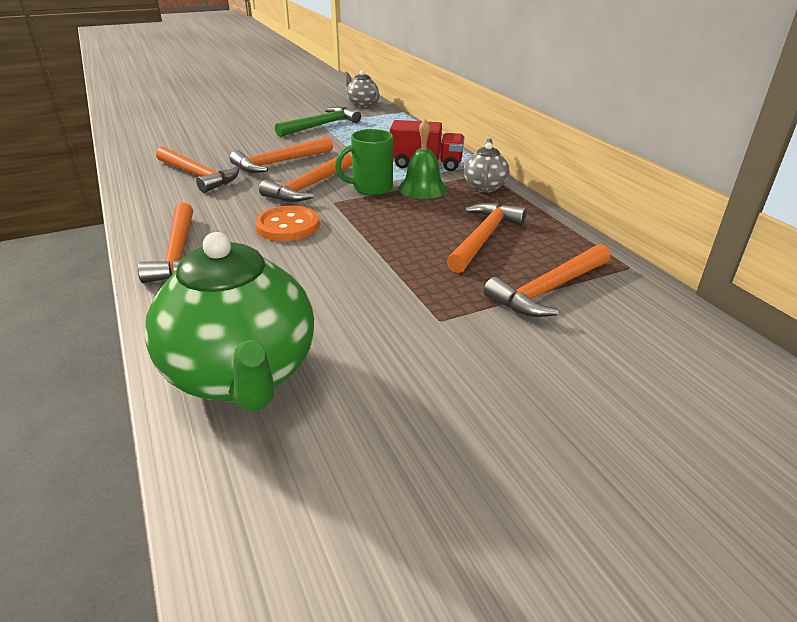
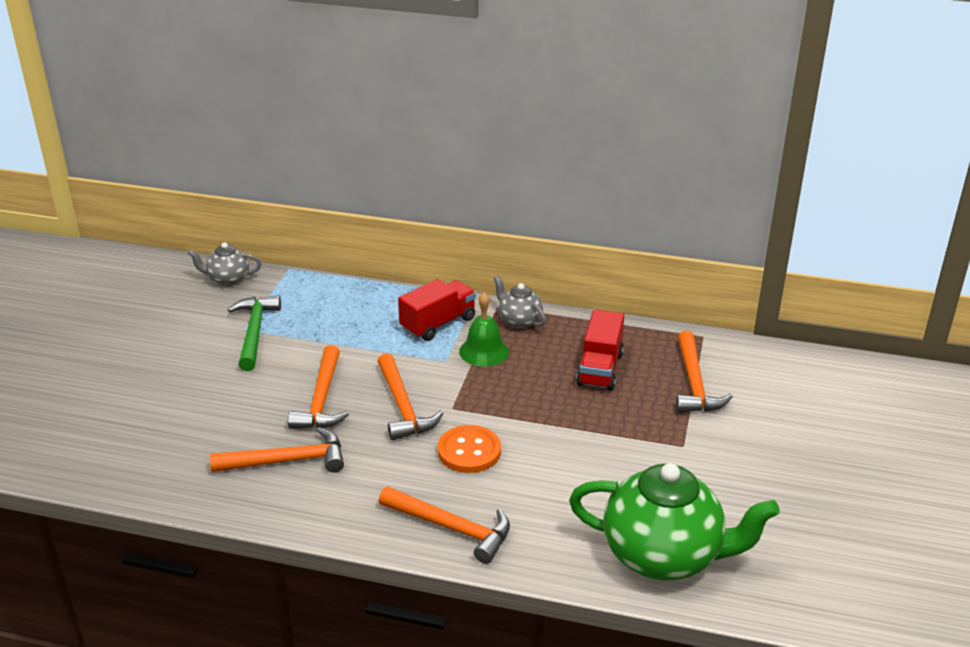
camera: 50 degrees left, 0 degrees up
green mug [335,129,393,195] -> none
orange hammer [446,203,527,273] -> red truck [576,310,624,390]

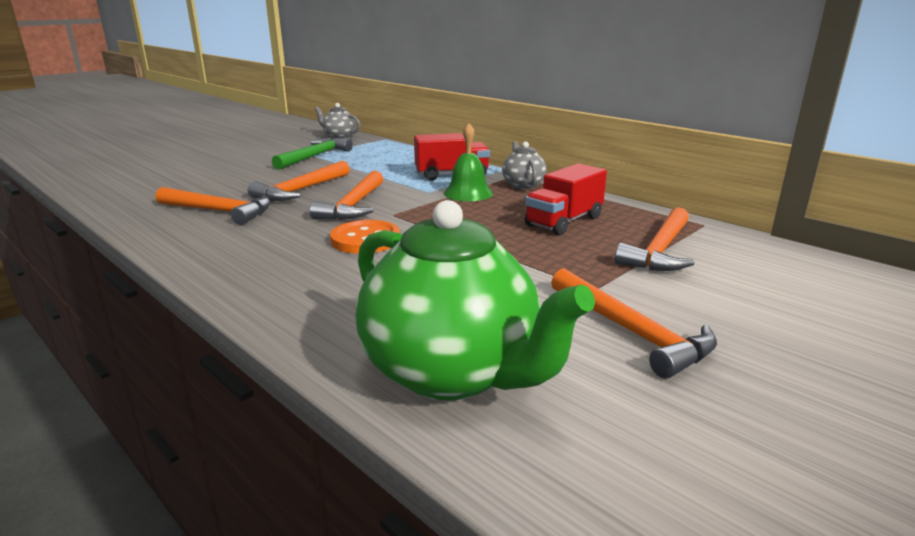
camera: 30 degrees right, 10 degrees down
orange hammer [379,486,510,564] -> orange hammer moved to [551,268,717,379]

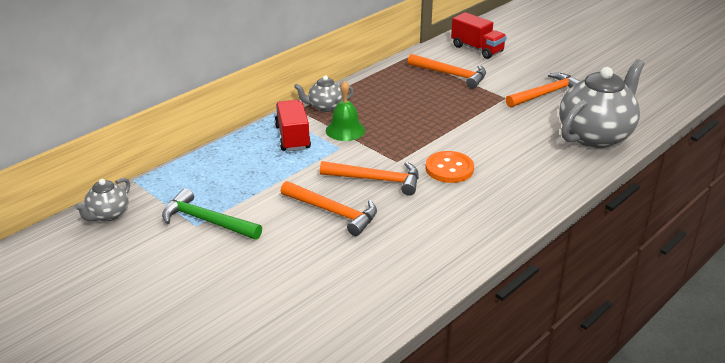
camera: 90 degrees left, 10 degrees up
orange hammer [156,187,271,225] -> none
green teapot [356,200,595,400] -> grey teapot [559,59,645,148]
red truck [525,163,607,235] -> red truck moved to [451,12,507,59]

